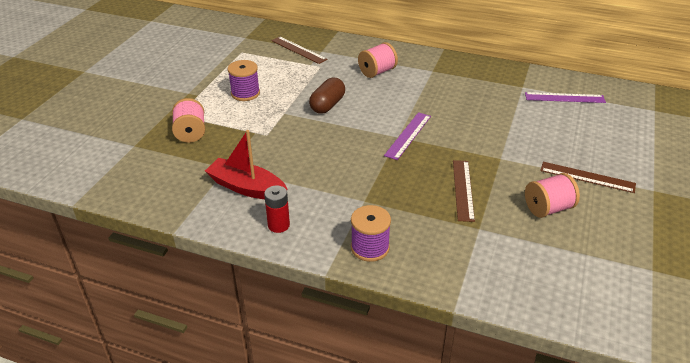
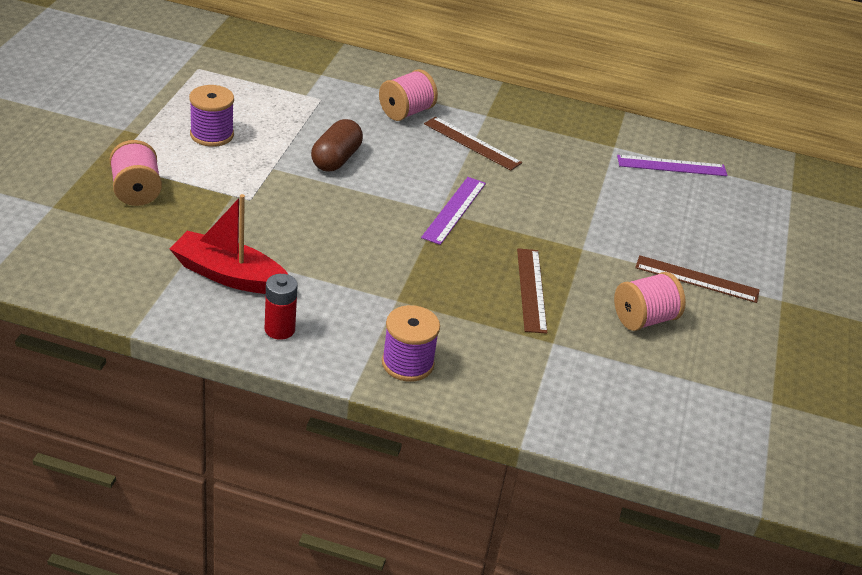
camera: 10 degrees left, 0 degrees up
brown ruler [271,37,328,64] -> brown ruler moved to [424,117,522,171]

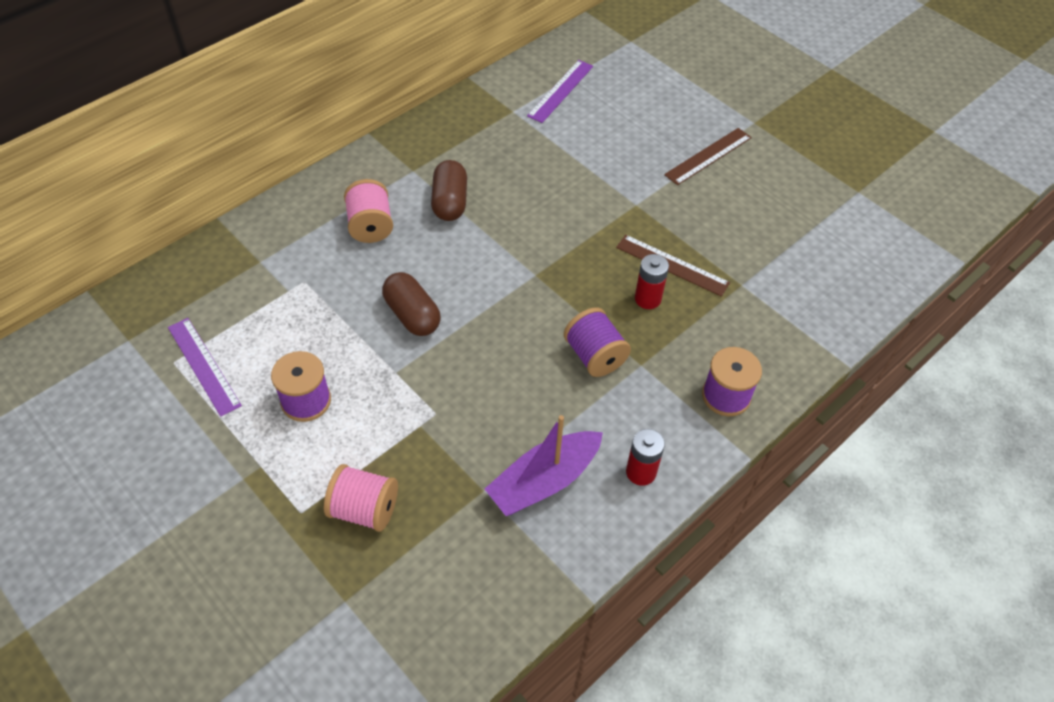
camera: 55 degrees left, 15 degrees up
red boat [170,194,288,294] -> purple boat [485,415,603,516]
purple ruler [421,177,486,245] -> purple ruler moved to [168,318,242,417]
brown ruler [424,117,522,171] -> brown capsule [431,160,467,221]
pink spool [614,272,686,331] -> none
none -> purple spool [564,308,631,377]
none -> red battery [635,254,669,309]

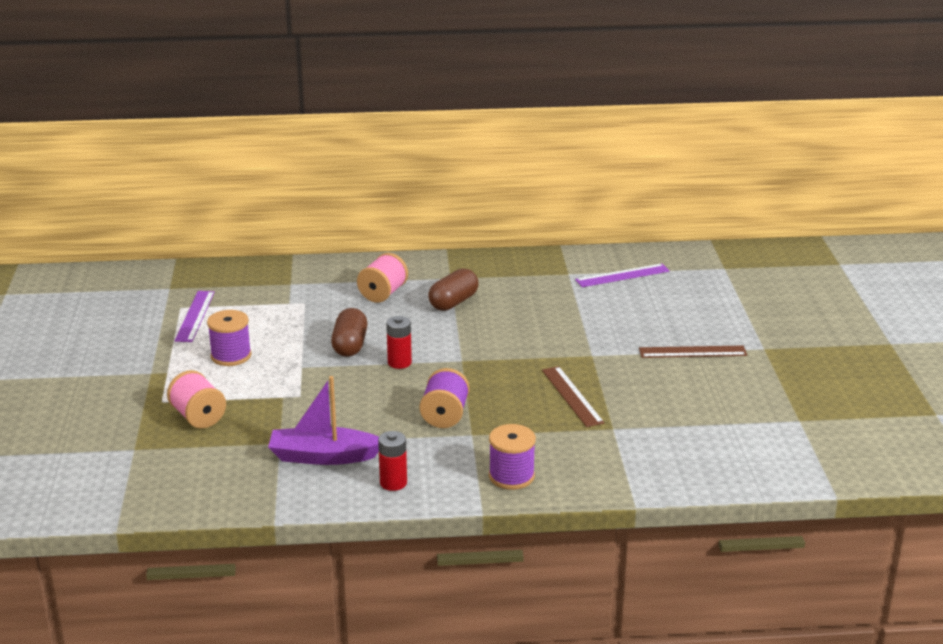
camera: 40 degrees right, 25 degrees down
red battery [635,254,669,309] -> red battery moved to [386,316,412,369]

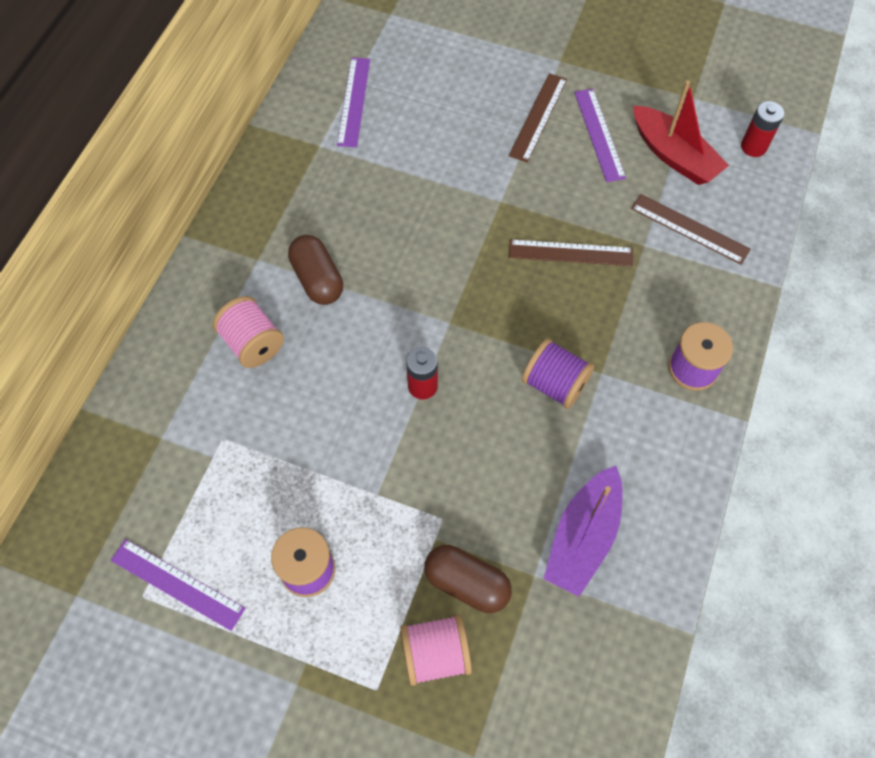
camera: 65 degrees left, 35 degrees up
brown capsule [331,308,367,357] -> brown capsule moved to [424,545,512,613]
red battery [378,431,407,491] -> red battery moved to [741,101,784,157]
none -> purple ruler [574,89,626,182]
none -> brown ruler [631,194,751,265]
none -> red boat [633,80,729,185]

